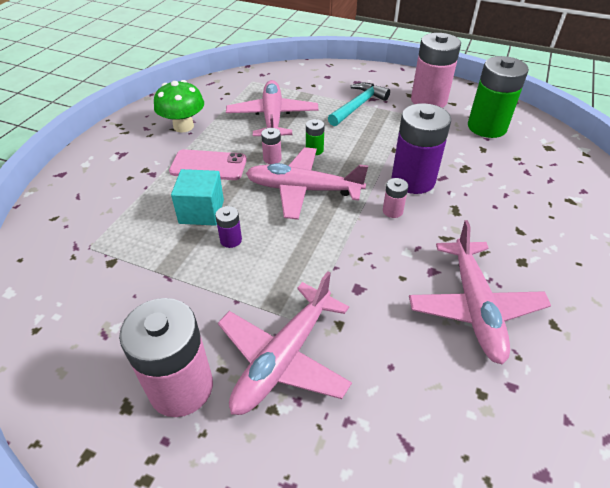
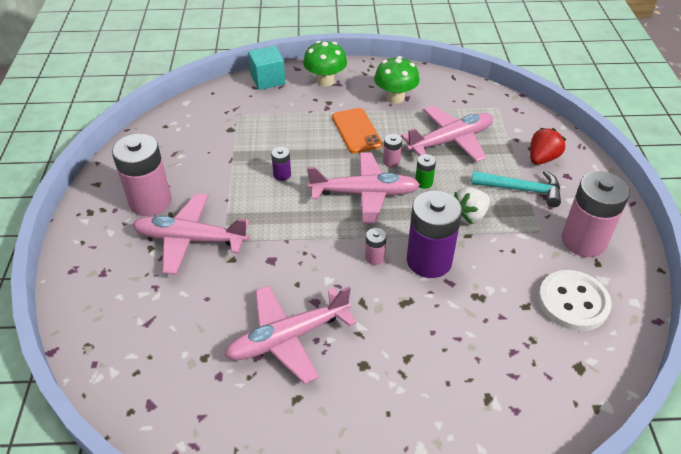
camera: 65 degrees right, 0 degrees up
pink phone [169,149,247,180] -> orange phone [332,108,382,153]
turquoise cube [171,169,224,226] -> turquoise cube moved to [248,46,286,90]
pink plane [246,147,368,220] -> pink plane turned 105 degrees clockwise [307,153,420,223]
green battery [468,56,529,138] -> white button [538,270,612,331]
none -> green mushroom [303,41,347,86]
none -> white strawberry [454,187,490,224]
none -> red strawberry [530,128,566,165]

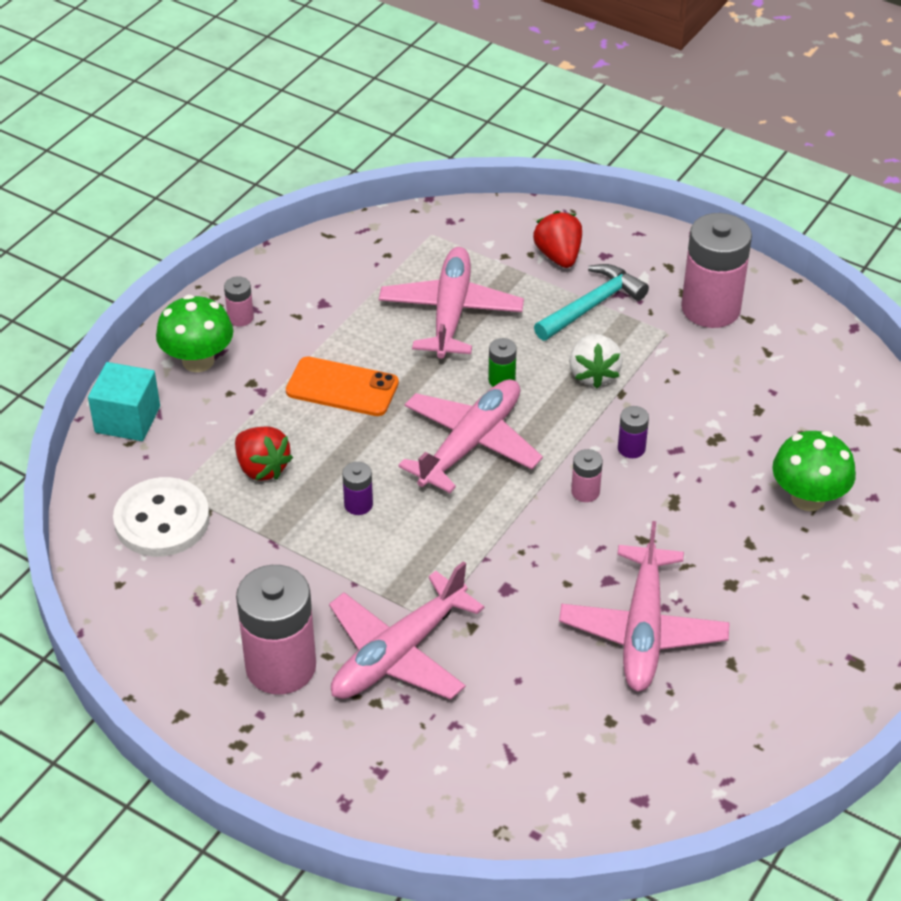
camera: 55 degrees left, 0 degrees up
green mushroom [374,56,420,104] -> green mushroom moved to [772,431,856,511]
pink battery [383,134,402,167] -> pink battery moved to [224,276,254,327]
purple battery [407,190,462,278] -> purple battery [618,406,649,458], size x0.44
white button [538,270,612,331] -> white button moved to [113,477,210,557]
none -> red strawberry [235,426,293,481]

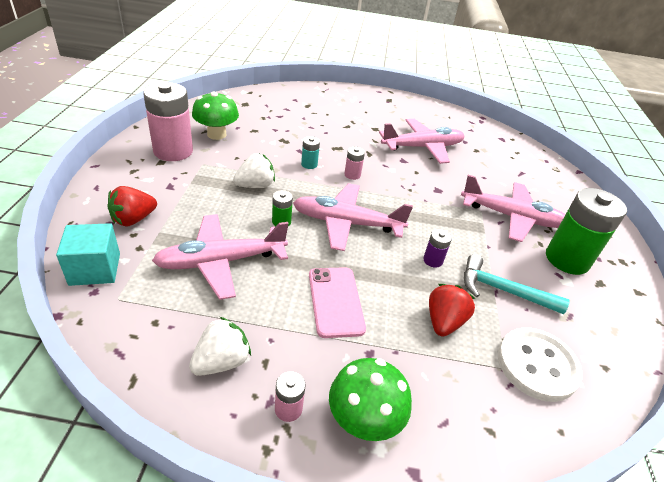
camera: 120 degrees left, 5 degrees down
turquoise cube [88,362,160,441] -> turquoise cube moved to [56,223,120,286]
pink battery [236,565,316,695] -> green battery [546,188,627,275]
orange phone [286,356,399,416] -> pink phone [309,267,366,338]
turquoise hammer [534,264,649,341] -> turquoise hammer moved to [464,254,570,314]
purple battery [618,406,649,458] -> turquoise battery [301,136,320,169]
green mushroom [772,431,856,511] -> green mushroom moved to [192,91,239,140]
none -> white strawberry [189,317,251,376]

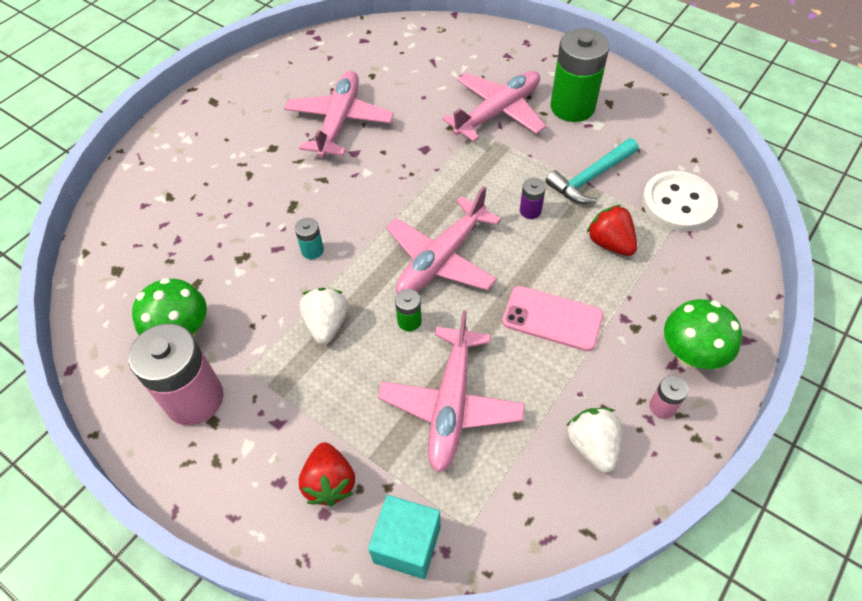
camera: 55 degrees left, 15 degrees up
pink battery [344,147,365,180] -> none

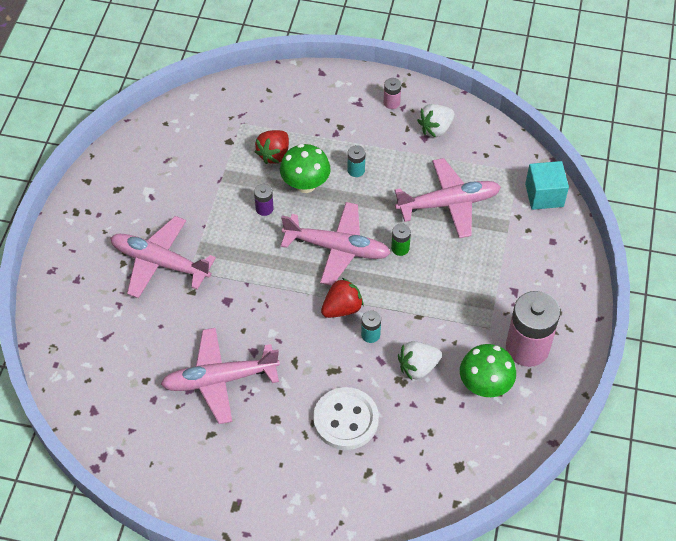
camera: 115 degrees left, 0 degrees up
white strawberry [299,288,348,345] -> white strawberry moved to [398,341,442,380]
red strawberry [299,442,355,506] -> red strawberry moved to [321,278,364,318]
pink phone [502,286,603,351] -> turquoise battery [348,145,365,177]
turquoise hammer [545,138,638,204] -> none
green battery [551,28,609,122] -> none
white button [642,171,718,231] -> white button moved to [313,387,379,450]
green mushroom [664,299,742,369] -> green mushroom moved to [280,144,331,193]

